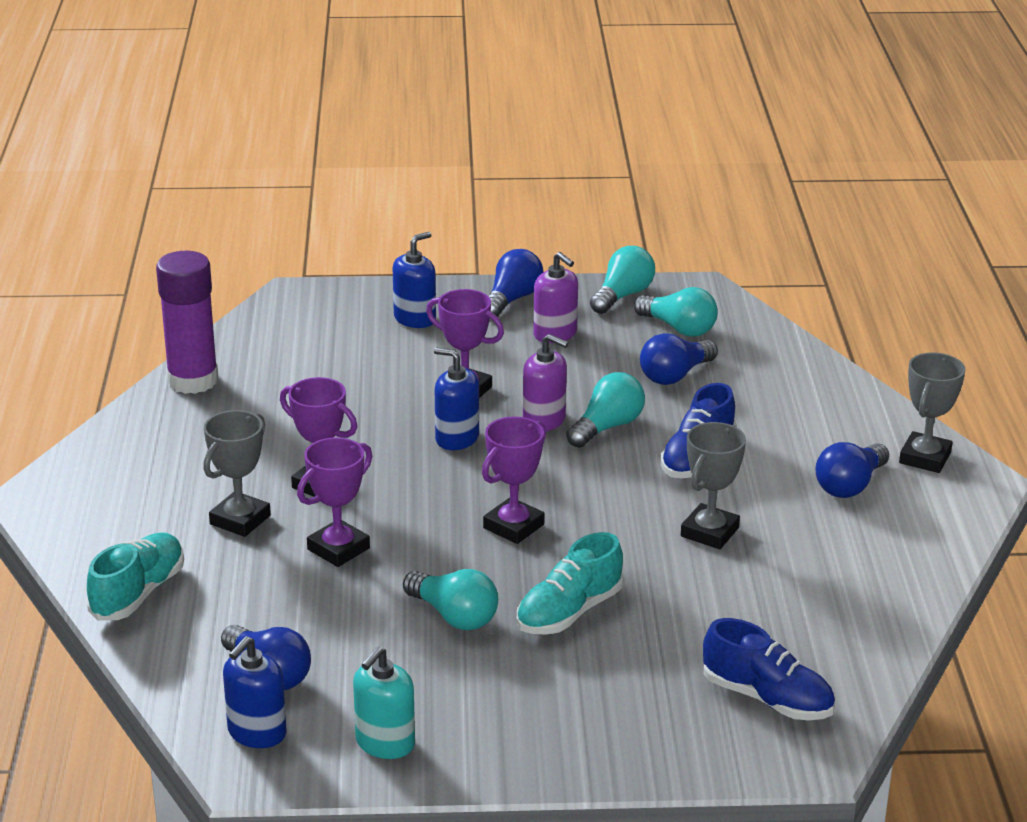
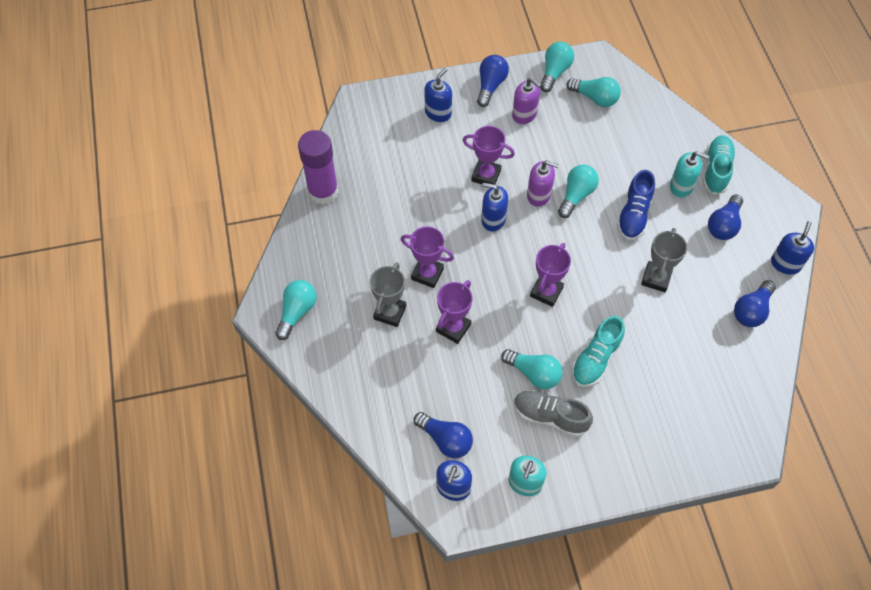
camera: 10 degrees left, 30 degrees up
turquoise shoe [87,532,184,621] -> turquoise shoe moved to [703,135,736,195]
blue light bulb [640,333,718,385] -> blue light bulb moved to [734,280,776,327]
blue shoe [703,618,835,720] -> none
grey trophy [899,352,965,473] -> none
none -> turquoise light bulb [275,280,317,340]
none -> grey shoe [514,390,593,437]
none -> turquoise soap dispenser [670,151,709,197]
none -> blue soap dispenser [771,221,814,275]

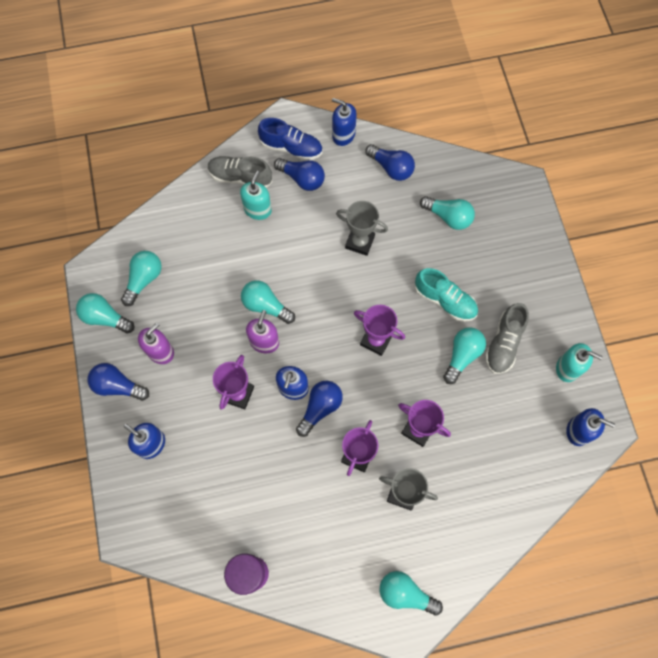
camera: 90 degrees left, 10 degrees up
blue light bulb [414,412,473,458] -> blue light bulb moved to [296,381,343,437]
blue shoe [617,170,655,240] -> blue shoe moved to [258,118,322,161]
turquoise shoe [703,135,736,195] -> grey shoe [208,156,272,188]
none -> turquoise light bulb [420,196,475,230]

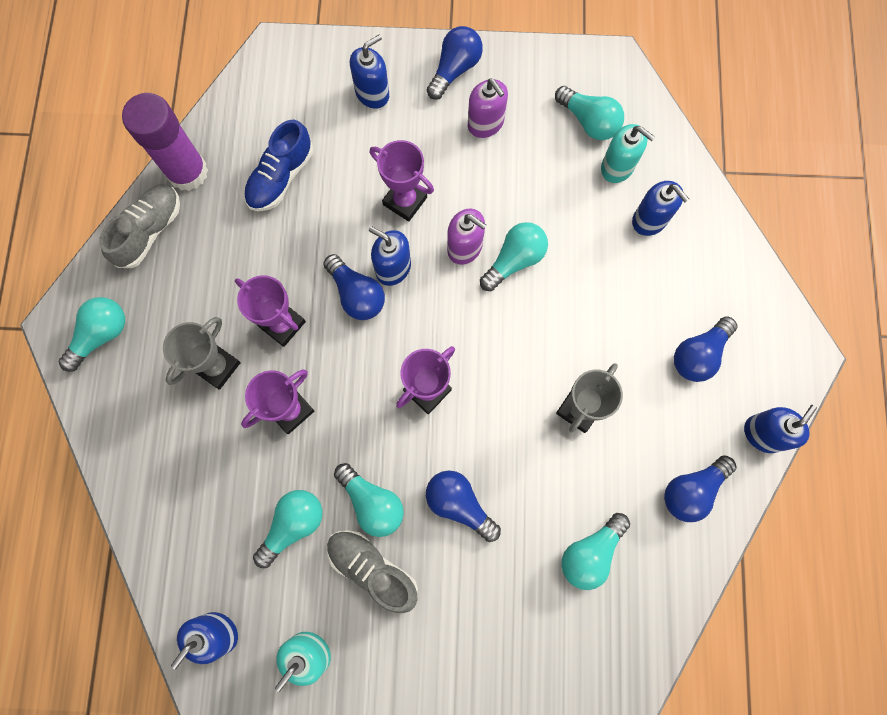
camera: 105 degrees right, 5 degrees up
turquoise light bulb [76,293,134,333] -> turquoise light bulb moved to [253,490,323,568]
grey shoe [208,156,272,188] -> grey shoe moved to [99,184,180,268]
turquoise soap dispenser [240,171,272,220] -> turquoise soap dispenser moved to [601,124,655,183]
blue shoe [258,118,322,161] -> blue shoe moved to [244,120,313,211]
turquoise shoe [415,268,478,322] -> blue light bulb [426,471,501,542]
none -> blue soap dispenser [632,181,689,236]

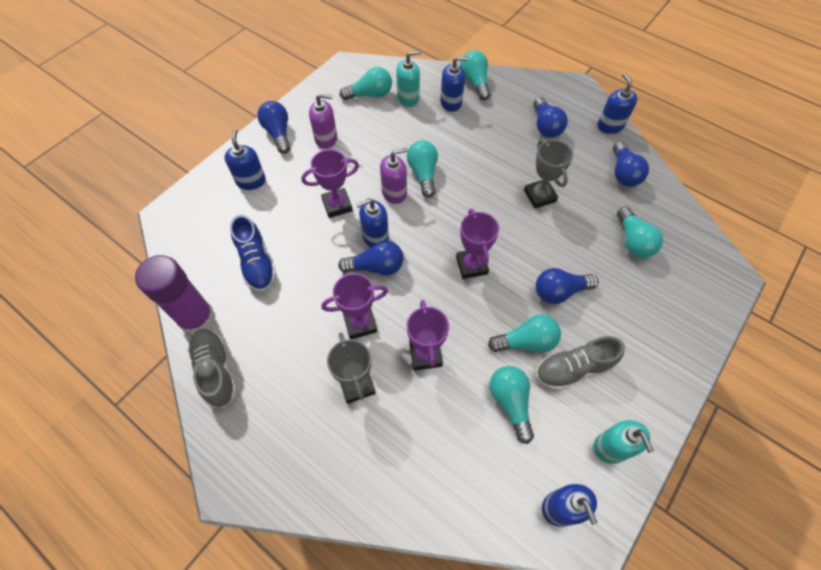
camera: 55 degrees left, 15 degrees down
turquoise light bulb [59,297,125,372] -> turquoise light bulb moved to [460,50,491,100]

